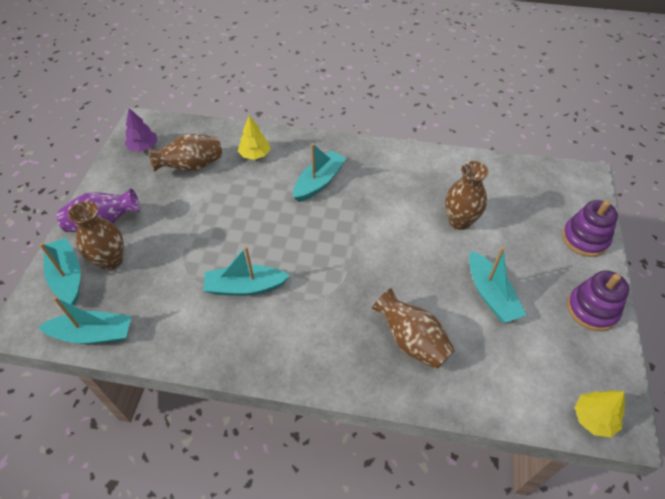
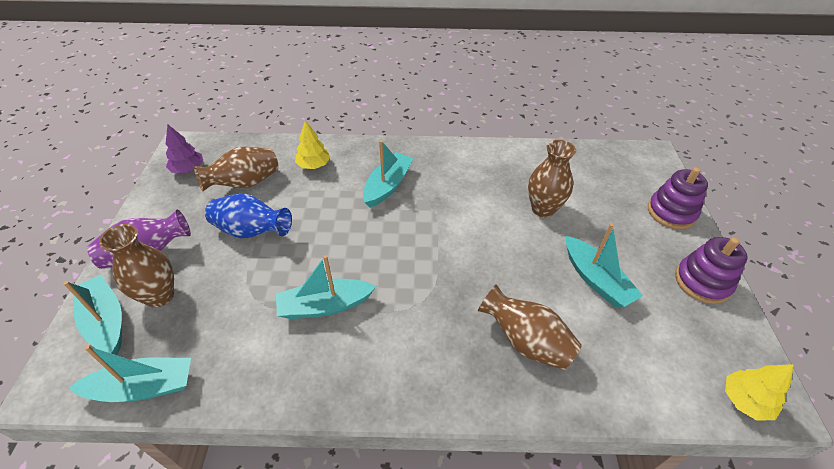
camera: 10 degrees left, 5 degrees down
none -> blue vase [205,194,292,238]

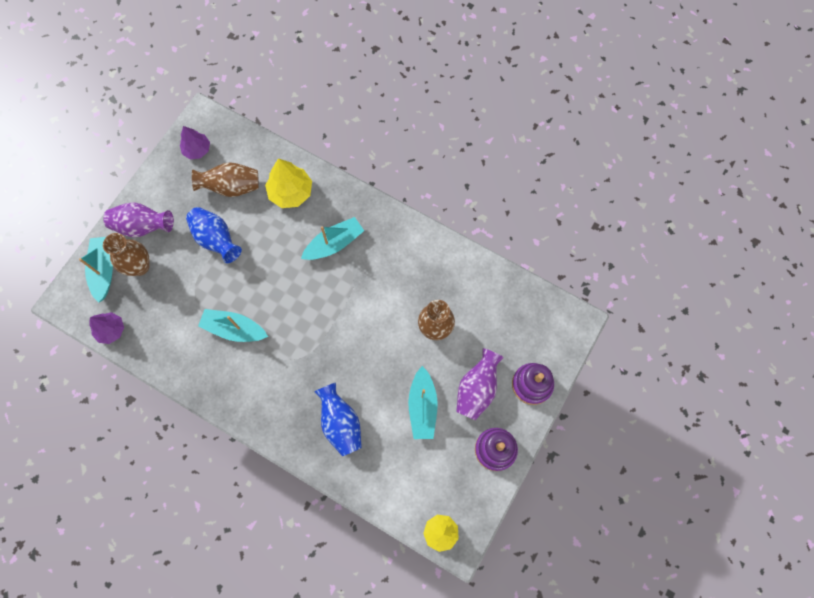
camera: 30 degrees right, 25 degrees up
turquoise boat [69,345,191,402] -> purple tree [90,312,124,344]
yellow tree [295,121,330,169] -> yellow tree [265,159,312,208], size x1.52
brown vase [478,284,582,370] -> blue vase [315,383,362,456]
none -> purple vase [456,348,504,420]

